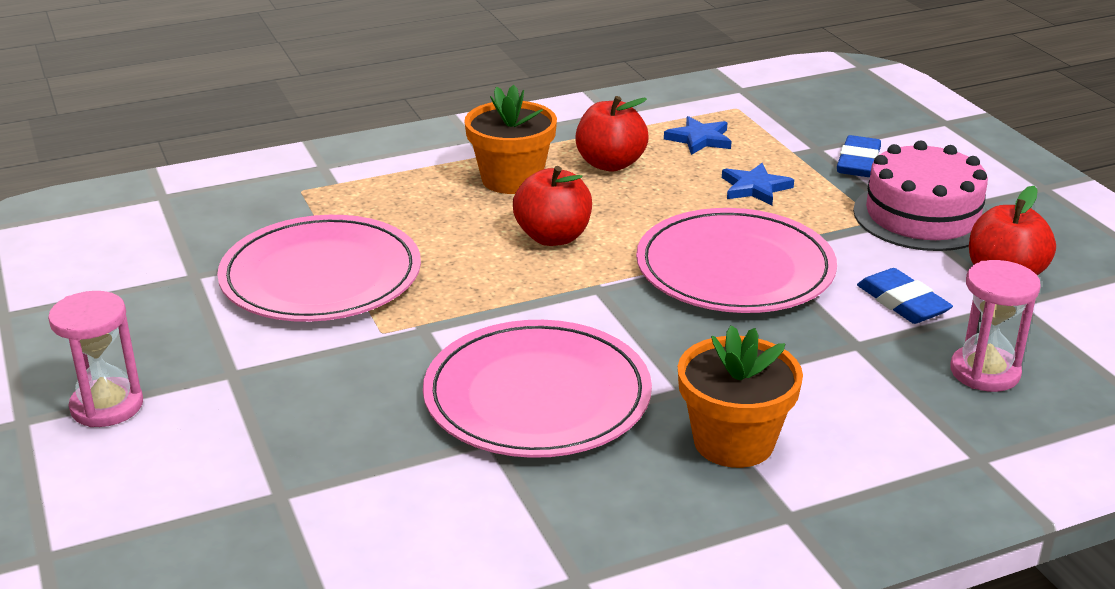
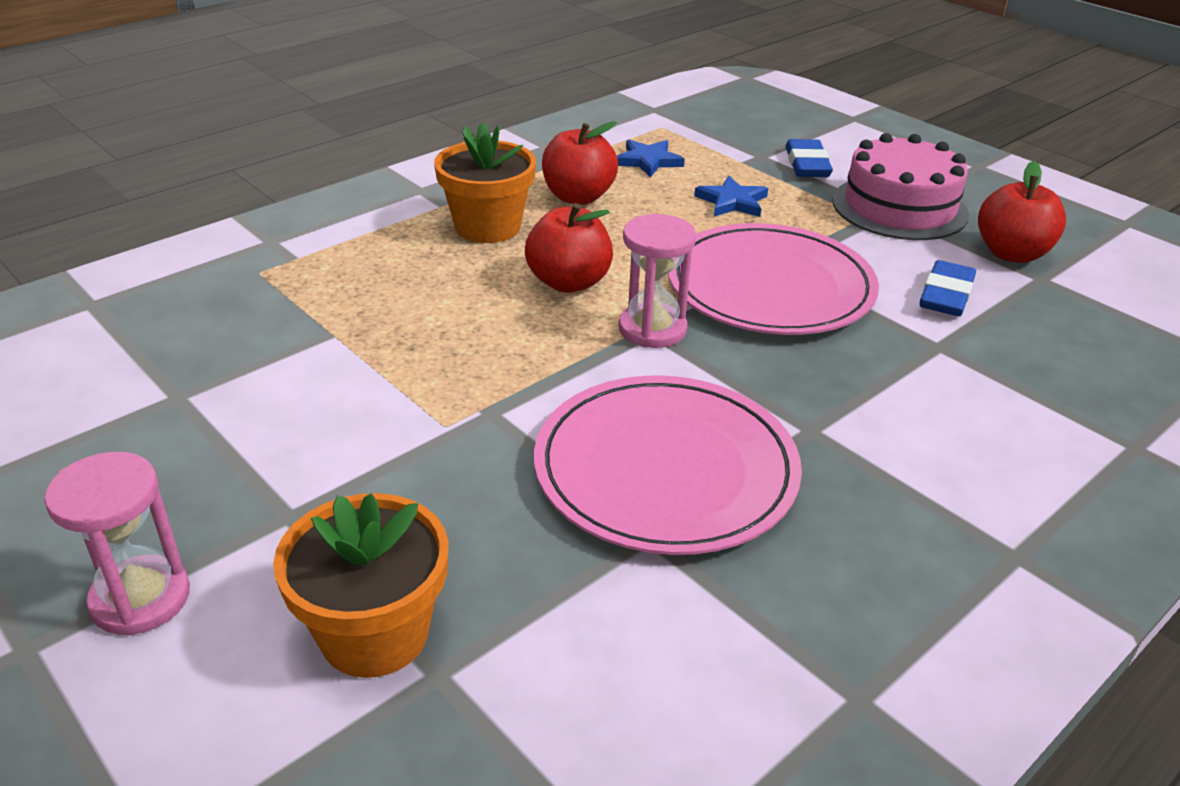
camera: 20 degrees left, 5 degrees up
pink plate [217,215,421,322] -> none
orange flower pot [678,325,803,468] -> orange flower pot moved to [273,493,448,678]
blue eraser [857,268,953,324] -> blue eraser turned 75 degrees clockwise [920,260,976,316]
pink hourglass [950,260,1041,392] -> pink hourglass moved to [619,214,696,348]

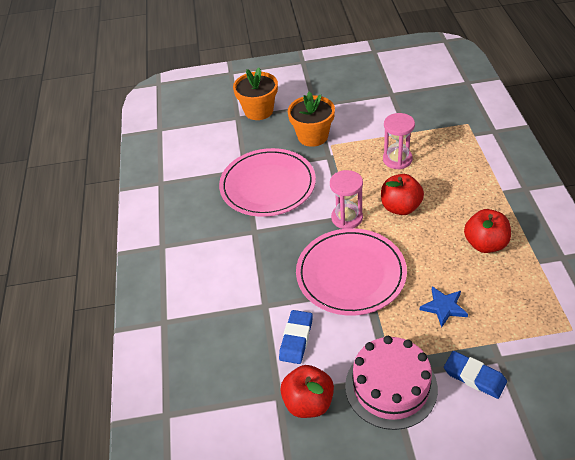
camera: 130 degrees right, 10 degrees up
pink hourglass [44,452,190,635] -> pink hourglass moved to [383,113,415,169]
orange flower pot [434,122,536,243] -> orange flower pot moved to [288,92,335,147]
blue star [617,140,685,178] -> none
blue eraser [920,260,976,316] -> blue eraser turned 45 degrees clockwise [279,310,313,364]

